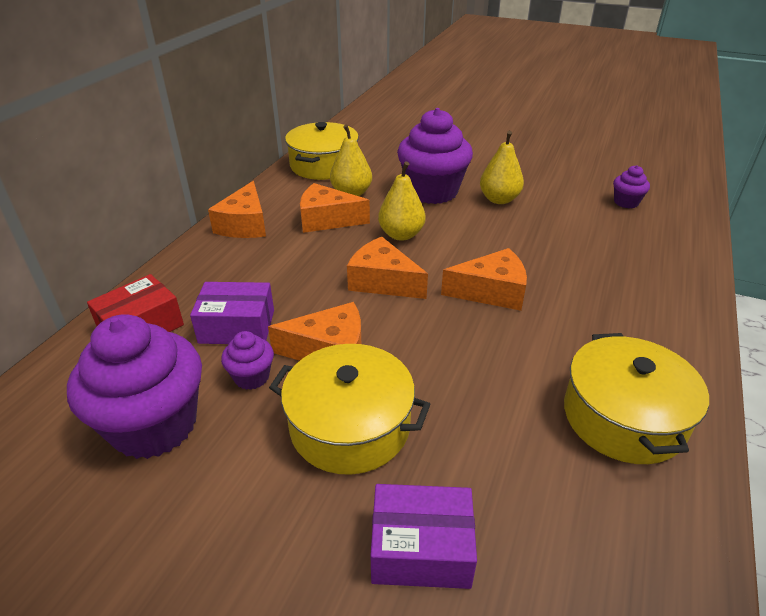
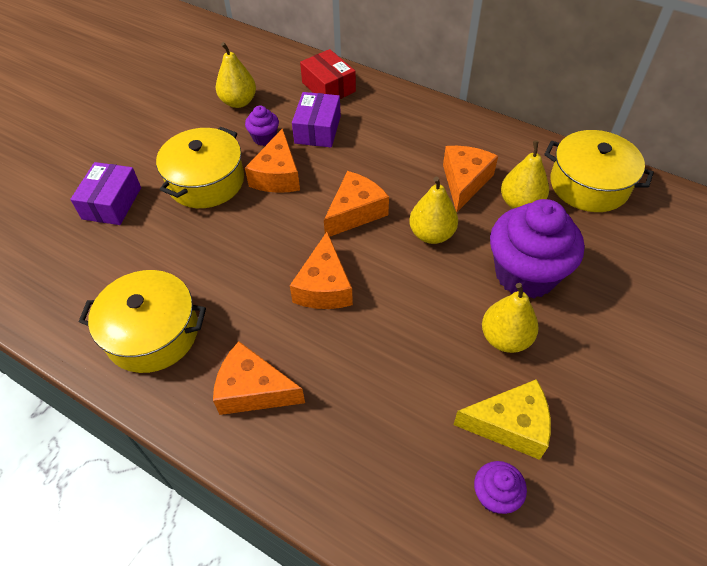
camera: 100 degrees right, 15 degrees up
purple cupcake [67,314,202,459] -> yellow pear [216,42,256,108]
orange cheese [208,181,266,238] -> orange cheese moved to [213,342,305,415]
none -> yellow cheese [454,379,551,460]

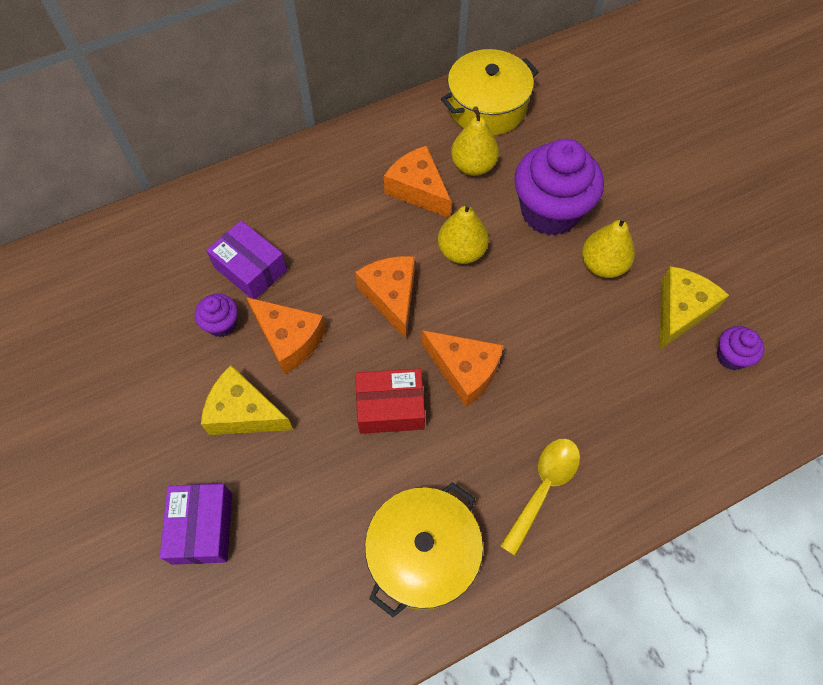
camera: 60 degrees left, 10 degrees up
purple box [70,162,141,225] -> purple box turned 45 degrees clockwise [160,484,232,565]
yellow pot [156,127,244,208] -> yellow cheese [201,365,293,435]
orange cheese [213,342,305,415] -> yellow spoon [500,439,580,556]
yellow pear [216,42,256,108] -> none
red box [300,49,356,99] -> red box moved to [355,368,425,434]

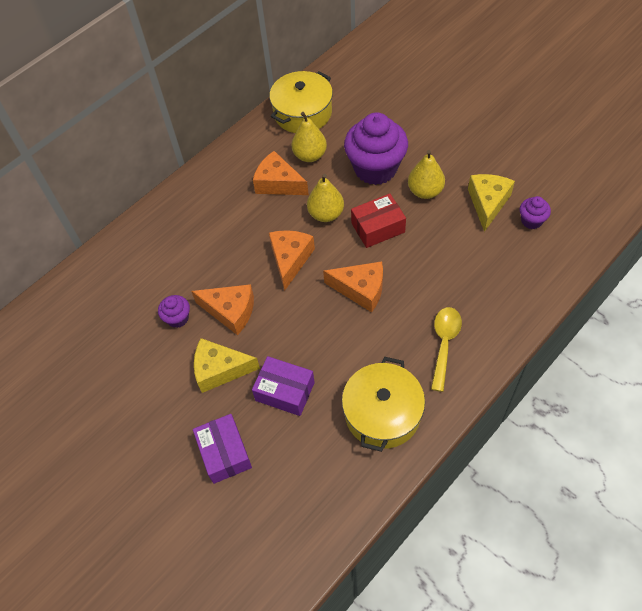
camera: 15 degrees left, 5 degrees down
purple box [206,220,287,299] -> purple box moved to [252,356,315,416]
orange cheese [355,256,415,339] -> orange cheese turned 45 degrees clockwise [269,230,315,291]
red box [355,368,425,434] -> red box moved to [351,194,406,248]

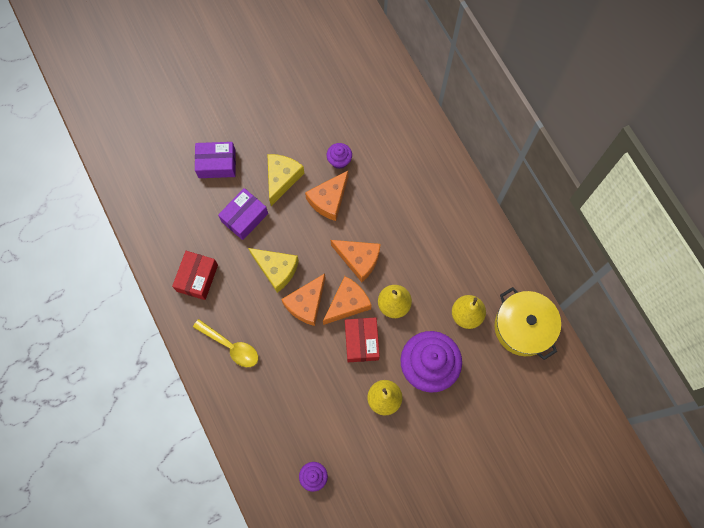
camera: 105 degrees right, 15 degrees up
orange cheese [253,151,309,195] -> orange cheese moved to [323,276,372,325]
yellow pot [342,357,425,452] -> red box [172,251,218,300]
yellow cheese [468,174,515,232] -> yellow cheese moved to [248,248,299,293]

